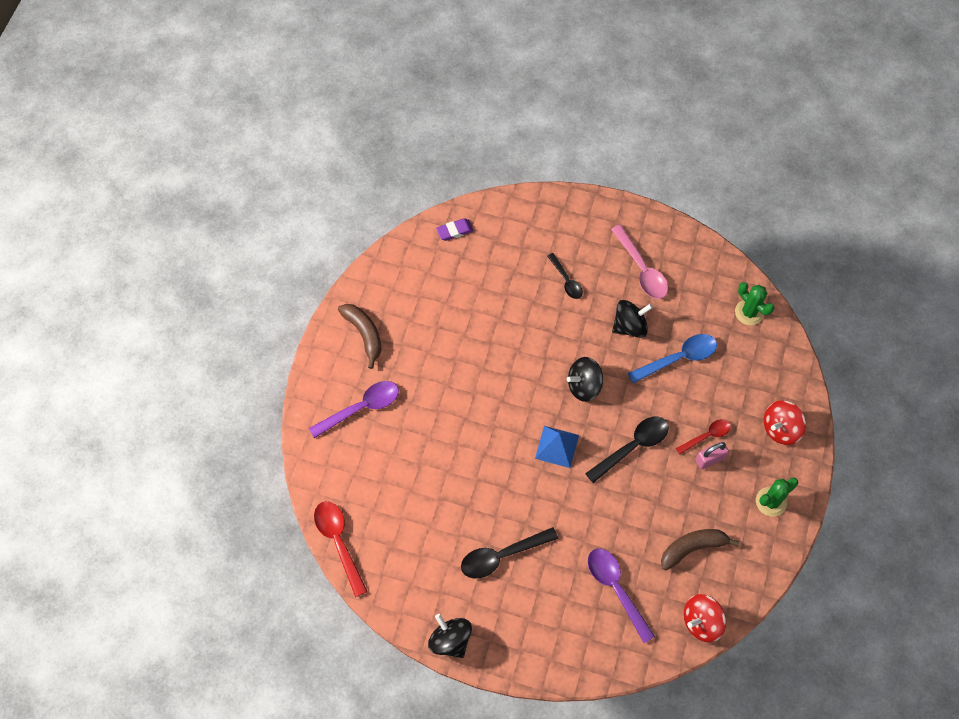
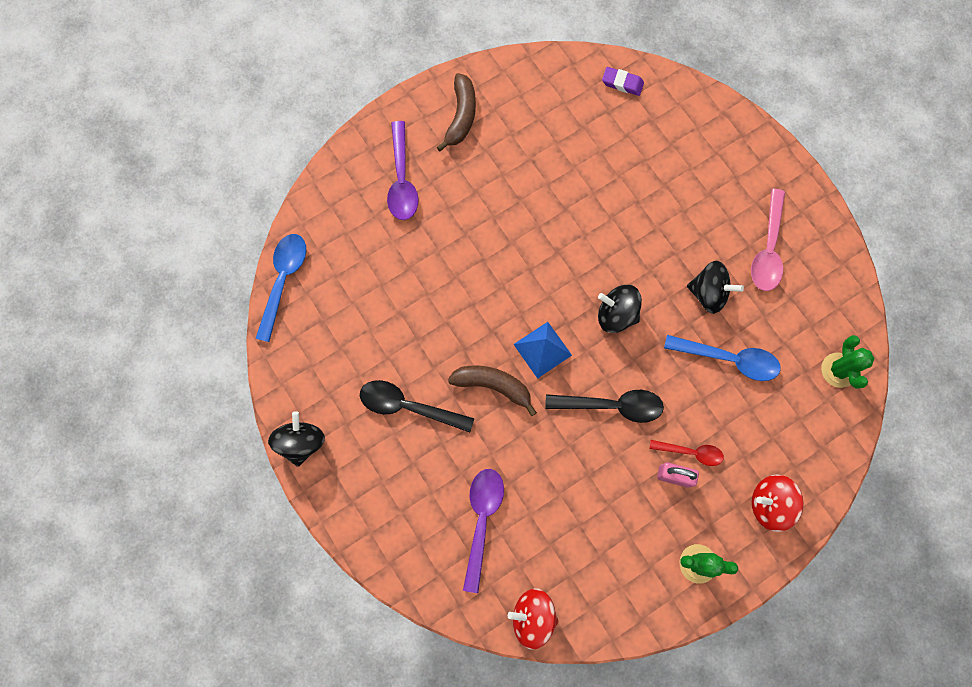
camera: 40 degrees right, 10 degrees up
purple spoon [309,381,399,438] -> purple spoon turned 75 degrees clockwise [387,121,419,220]
red spoon [314,501,368,597] -> blue spoon [255,234,306,342]
black spoon [547,253,583,299] -> none
brown banana [661,529,739,570] -> brown banana moved to [448,366,537,416]

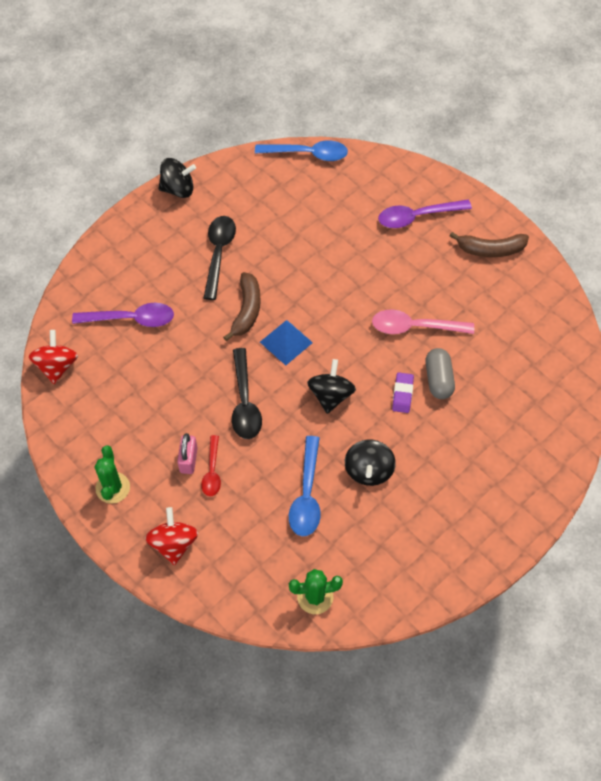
camera: 80 degrees right, 15 degrees down
purple eraser [602,67,644,96] -> purple eraser moved to [392,372,414,413]
pink spoon [751,189,785,291] -> pink spoon moved to [372,310,474,334]
none -> grey capsule [425,348,455,399]

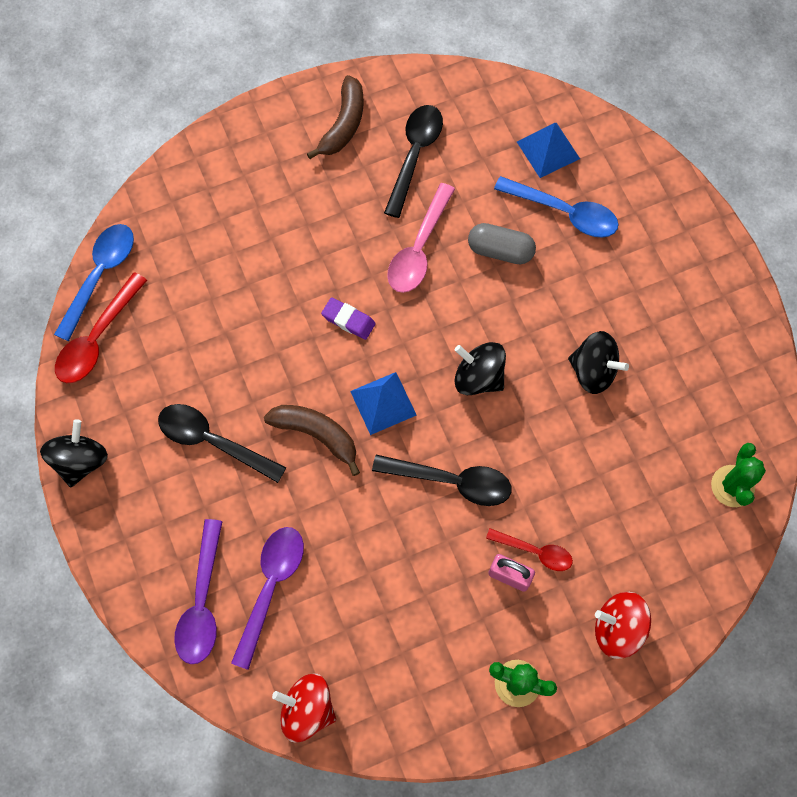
camera: 70 degrees left, 10 degrees up
blue spoon [289,436,321,536] -> blue spoon moved to [494,176,619,238]
purple spoon [378,200,472,228] -> purple spoon moved to [174,519,223,664]
purple eraser [392,372,414,413] -> purple eraser moved to [321,297,376,340]
none -> red spoon [55,272,147,383]
none -> black spoon [384,105,443,218]
none -> blue pyramid [517,123,580,178]

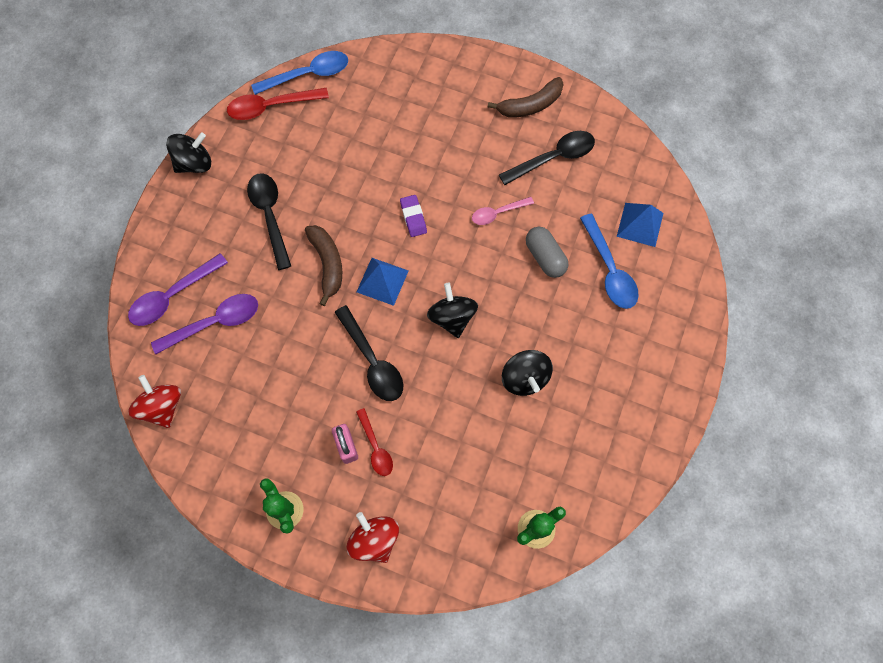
camera: 45 degrees right, 0 degrees up
pink spoon [387,183,455,293] -> pink spoon [472,197,534,225], size x0.62

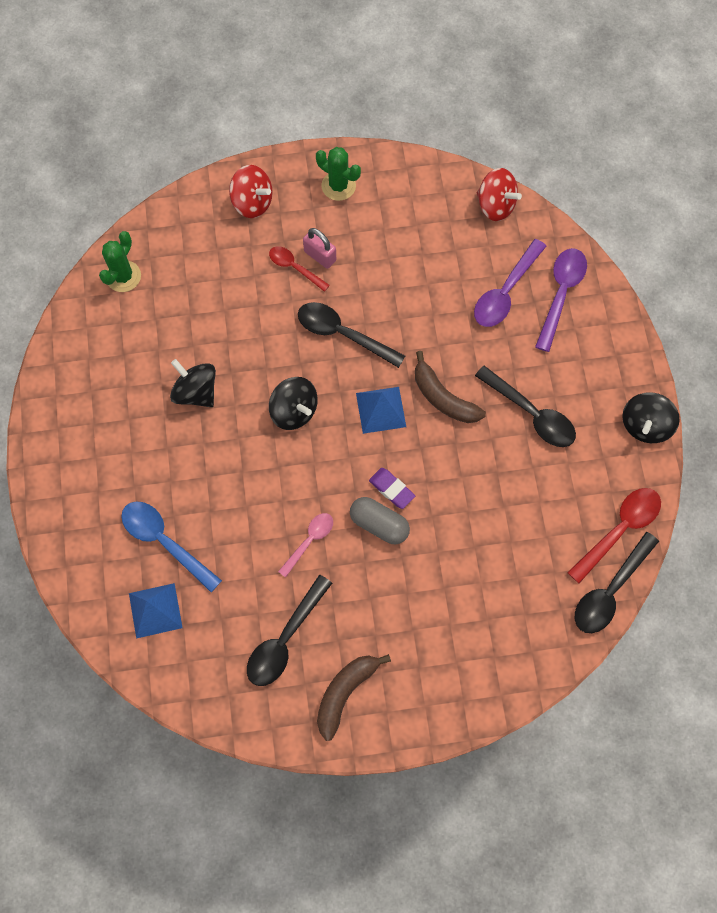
camera: 150 degrees right, 0 degrees up
blue spoon [251,51,348,95] -> black spoon [575,532,659,633]
grey capsule [526,227,568,278] -> grey capsule moved to [350,497,410,544]

